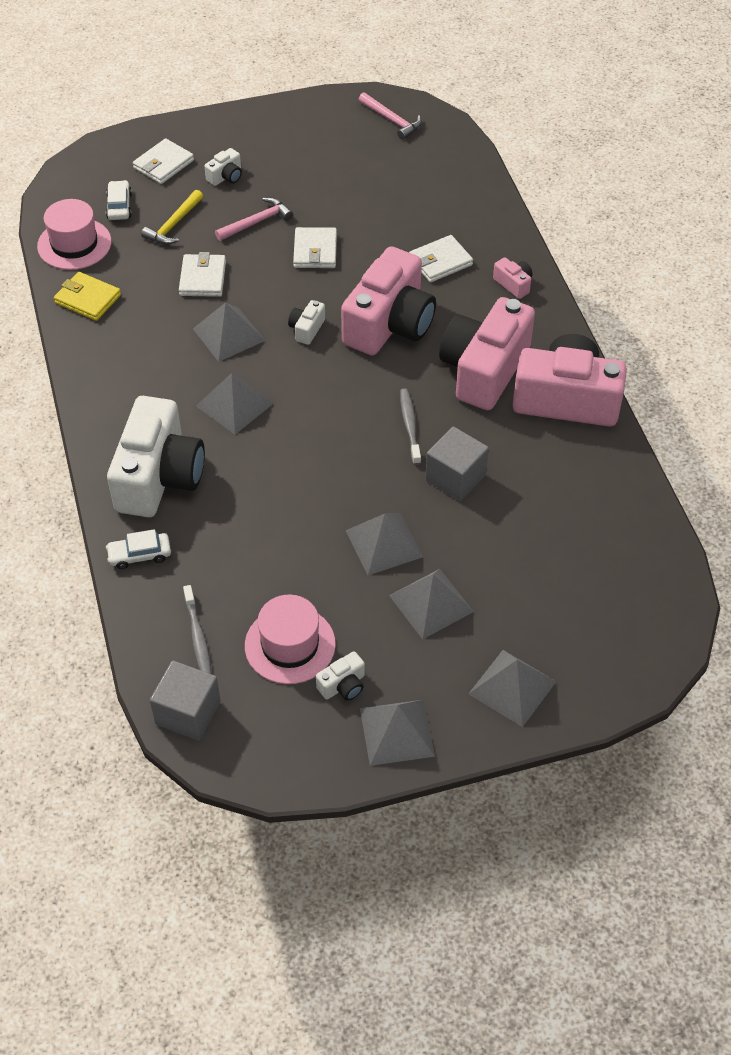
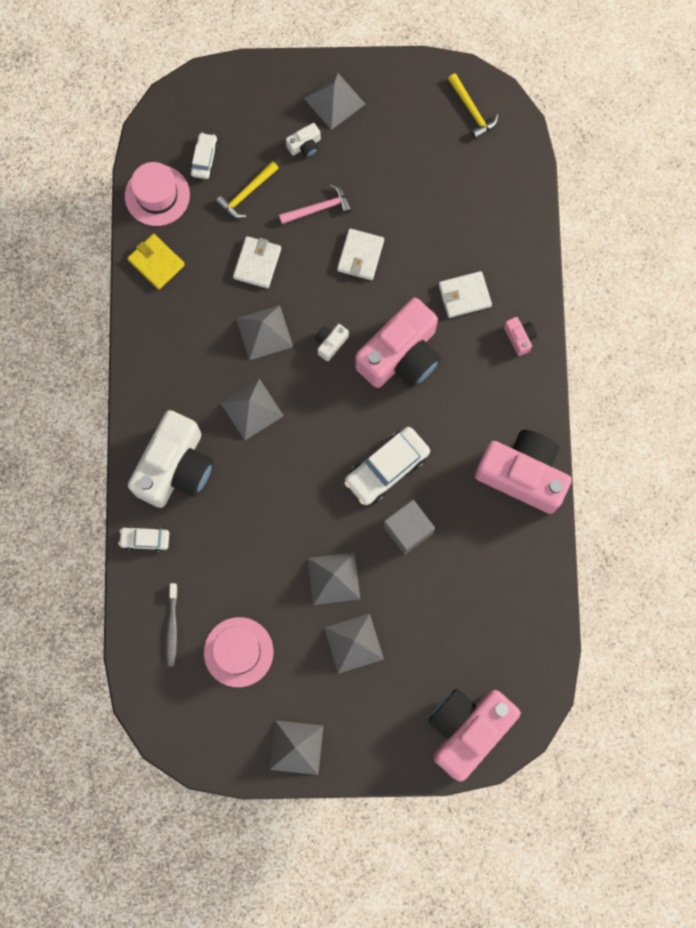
camera: 15 degrees right, 25 degrees up
white wallet [133,138,194,184] -> none
grey cube [150,661,221,740] -> none
white camera [316,651,365,701] -> none
pink hammer [358,92,422,140] -> yellow hammer [448,73,498,139]
grey toothbrush [400,389,421,465] -> white car [344,427,430,505]
pink camera [439,297,535,410] -> pink camera moved to [428,689,521,782]
grey pyramid [469,650,557,727] -> grey pyramid moved to [304,73,365,130]

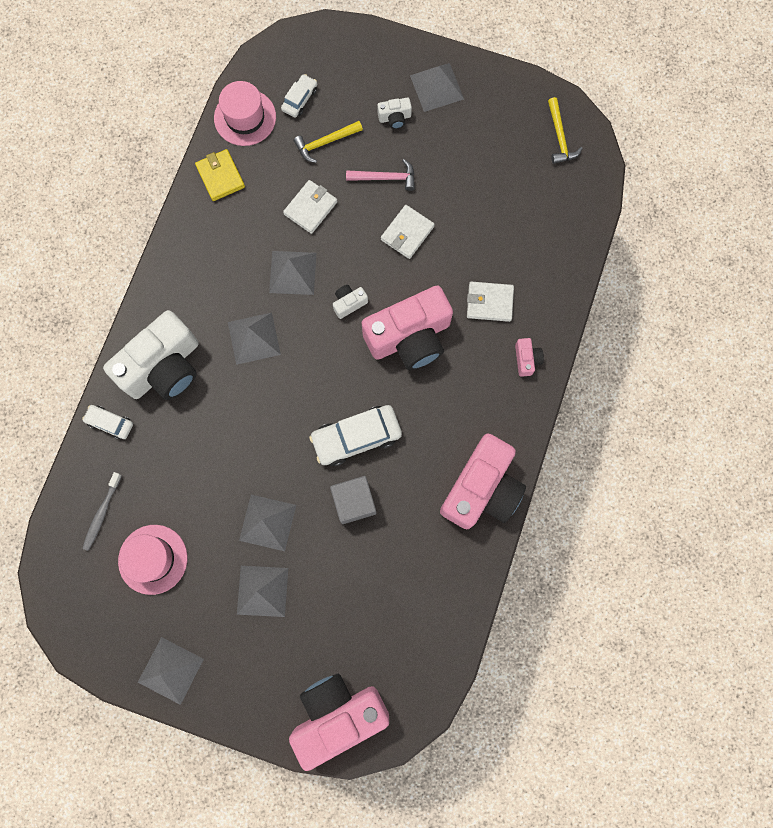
camera: 20 degrees right, 0 degrees up
pink camera [475,430,572,514] -> pink camera turned 75 degrees clockwise [440,433,526,529]

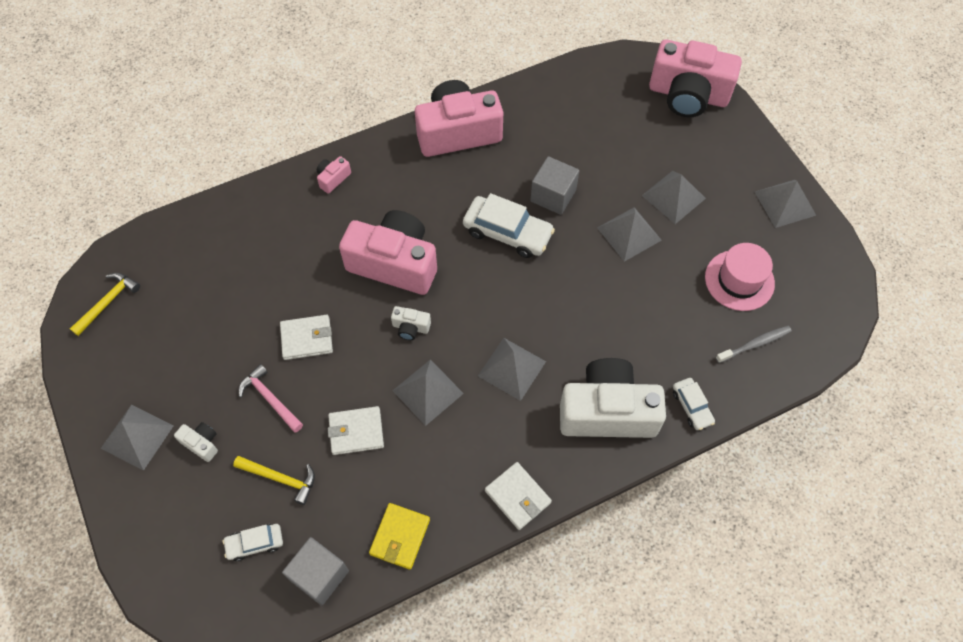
camera: 135 degrees left, 15 degrees down
pink hat [214,81,276,146] -> grey cube [282,537,349,606]
white wallet [467,282,514,322] -> white wallet moved to [485,462,552,530]

